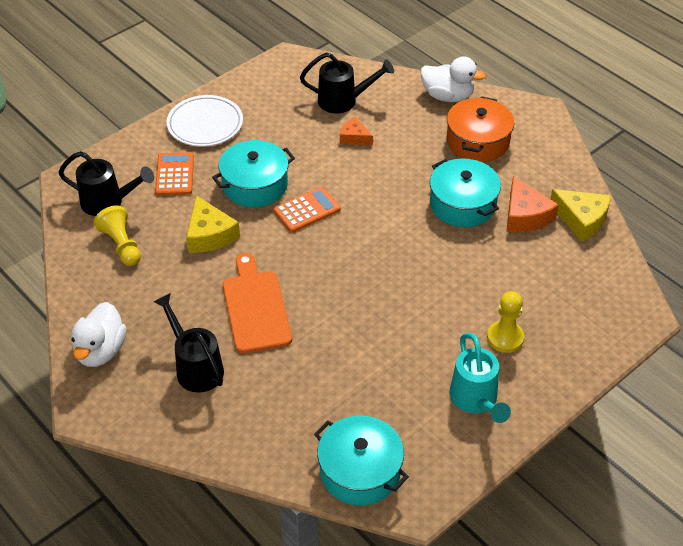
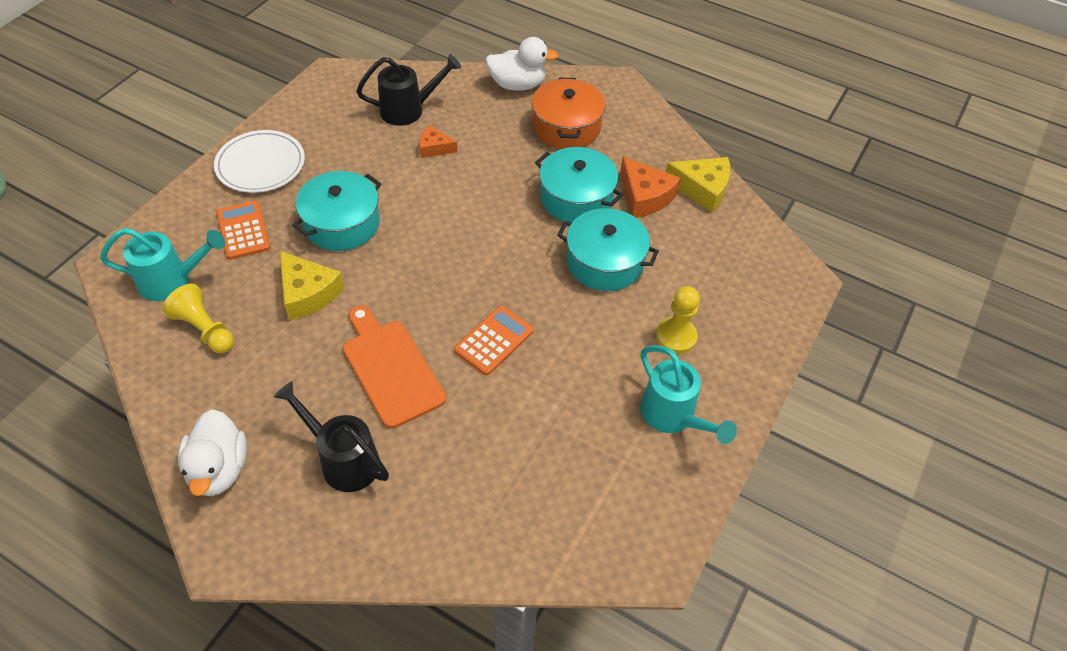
camera: 20 degrees left, 5 degrees up
black watering can [58,151,154,216] -> turquoise watering can [100,228,225,301]
orange calculator [273,187,340,232] -> orange calculator moved to [454,306,534,375]
turquoise pot [314,416,409,505] -> turquoise pot moved to [557,208,659,291]

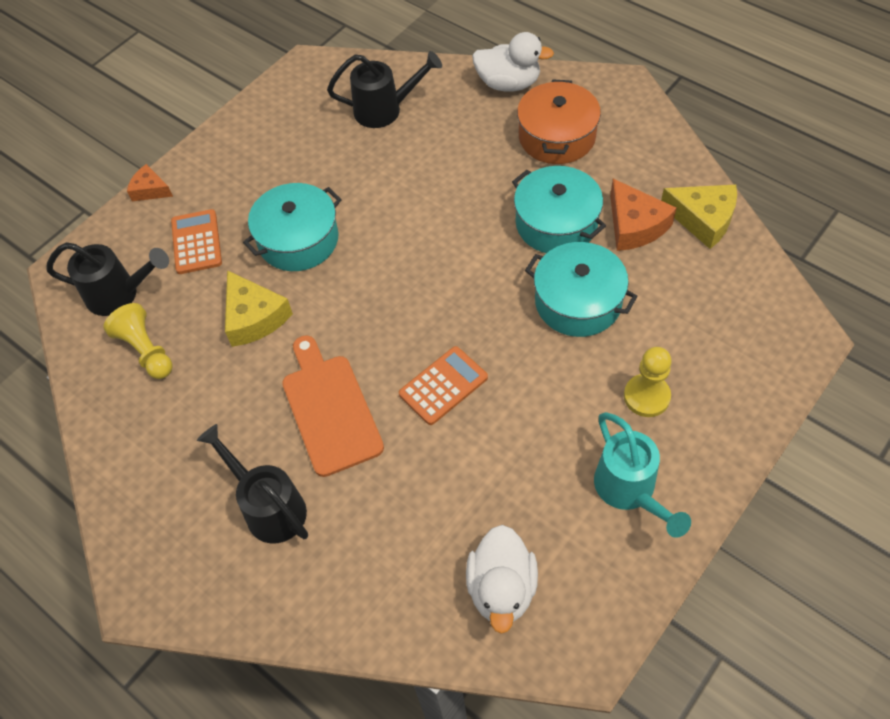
camera: 15 degrees right, 5 degrees up
turquoise watering can [100,228,225,301] -> black watering can [46,242,169,316]
white duck [178,409,247,496] -> white duck moved to [466,525,538,634]
white plate [214,130,305,193] -> none
orange cheese [419,125,458,158] -> orange cheese moved to [127,164,173,201]

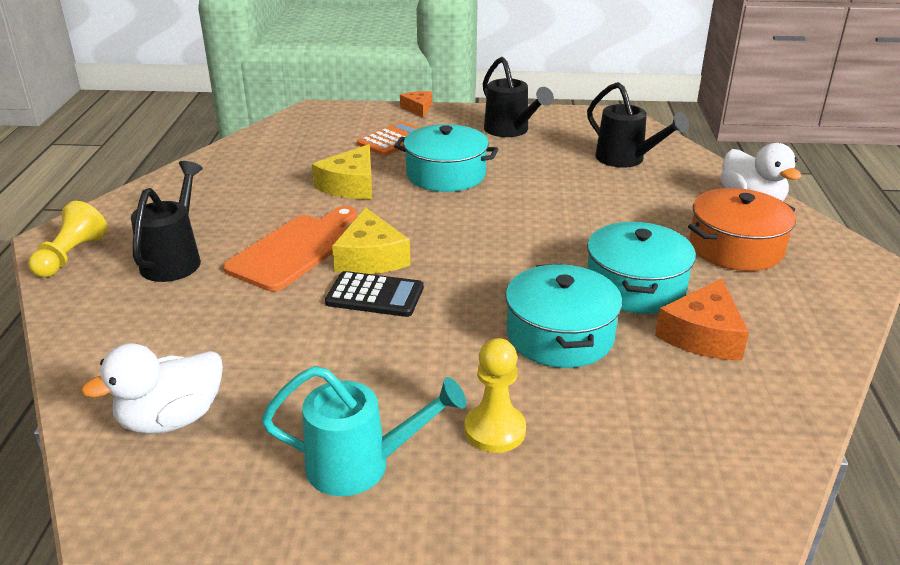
camera: 50 degrees right, 25 degrees down
black watering can [46,242,169,316] -> black watering can moved to [483,57,554,137]
yellow pawn [103,303,173,379] -> yellow pawn moved to [28,201,108,278]
orange calculator [399,346,488,425] -> black calculator [325,271,424,317]
turquoise watering can [594,412,691,538] -> turquoise watering can turned 120 degrees counterclockwise [261,366,466,496]
yellow cheese [661,185,737,249] -> yellow cheese moved to [332,207,411,274]

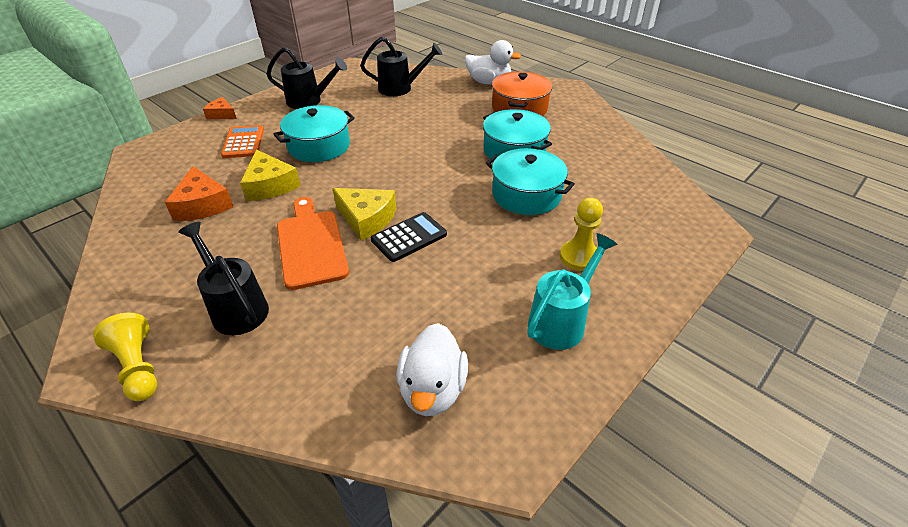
camera: 50 degrees left, 10 degrees up
orange cheese [655,278,749,361] -> orange cheese moved to [165,166,233,221]

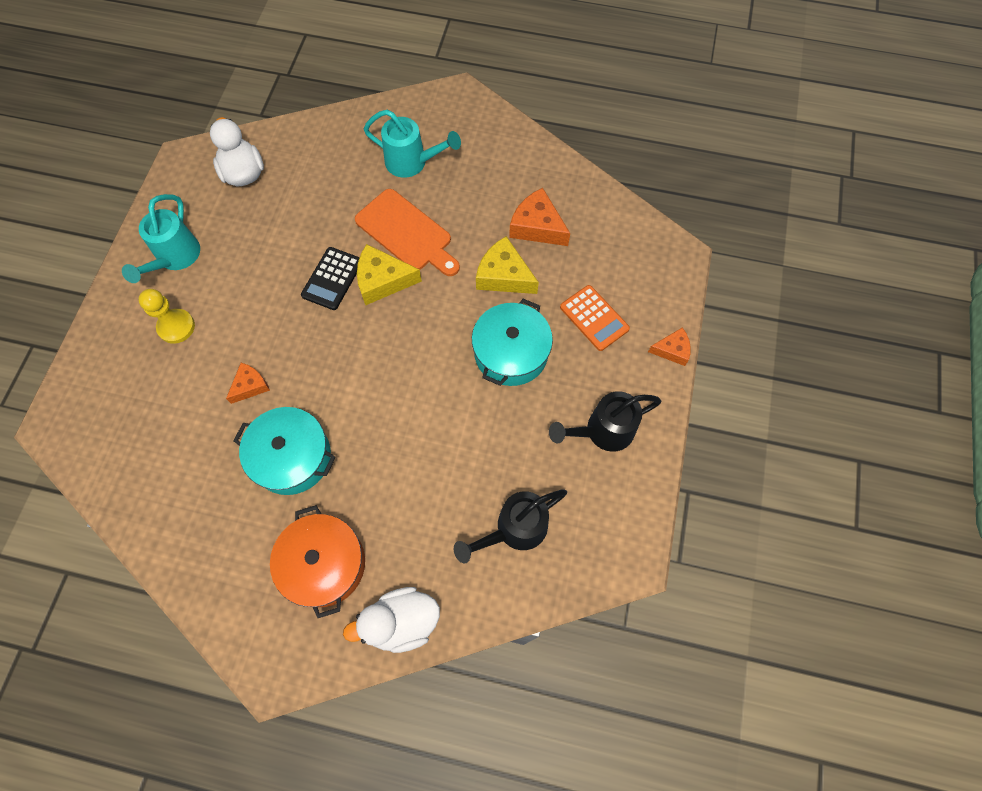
camera: 150 degrees right, 25 degrees up
yellow pawn [93,313,157,401] -> none
black watering can [179,222,269,335] -> turquoise watering can [364,110,461,178]
turquoise pot [486,148,575,215] -> orange cheese [226,363,270,404]

